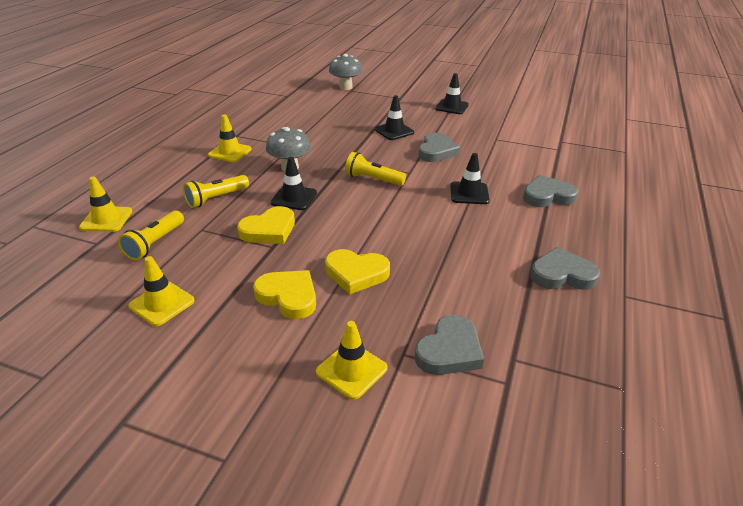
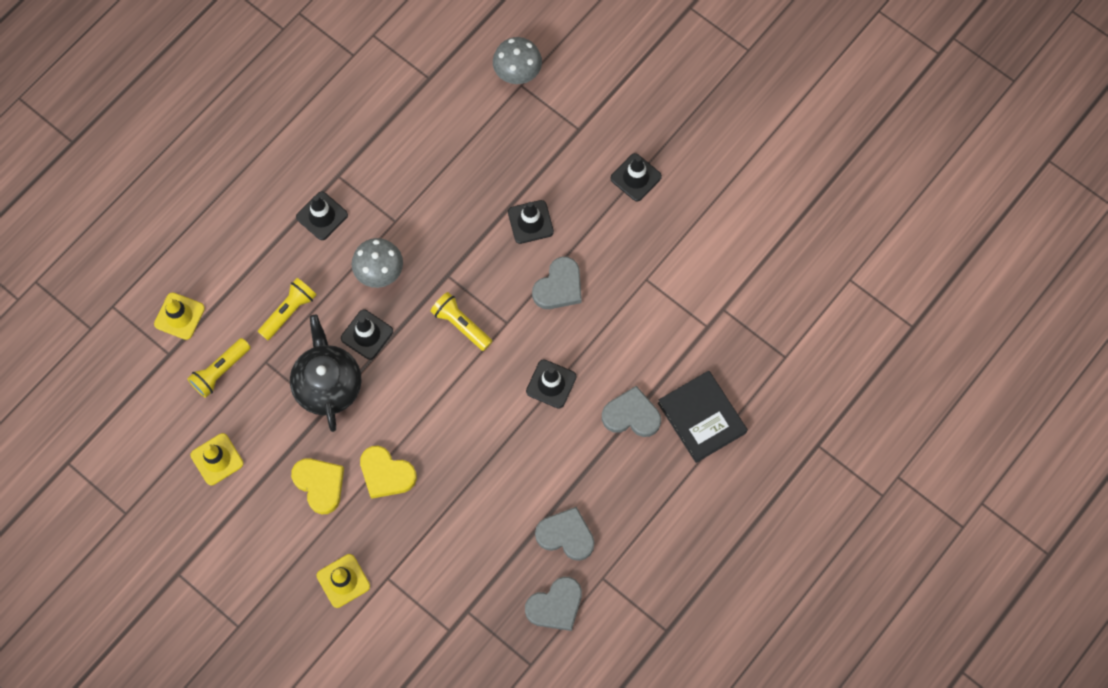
camera: 20 degrees right, 35 degrees up
yellow flashlight [183,175,249,208] -> yellow flashlight turned 150 degrees clockwise [258,278,317,340]
yellow traffic cone [208,114,252,162] -> black traffic cone [296,192,348,240]
yellow heart [237,206,295,244] -> black teapot [290,315,362,432]
grey heart [415,315,484,375] -> grey heart moved to [525,577,582,631]
none -> black book [658,371,748,463]

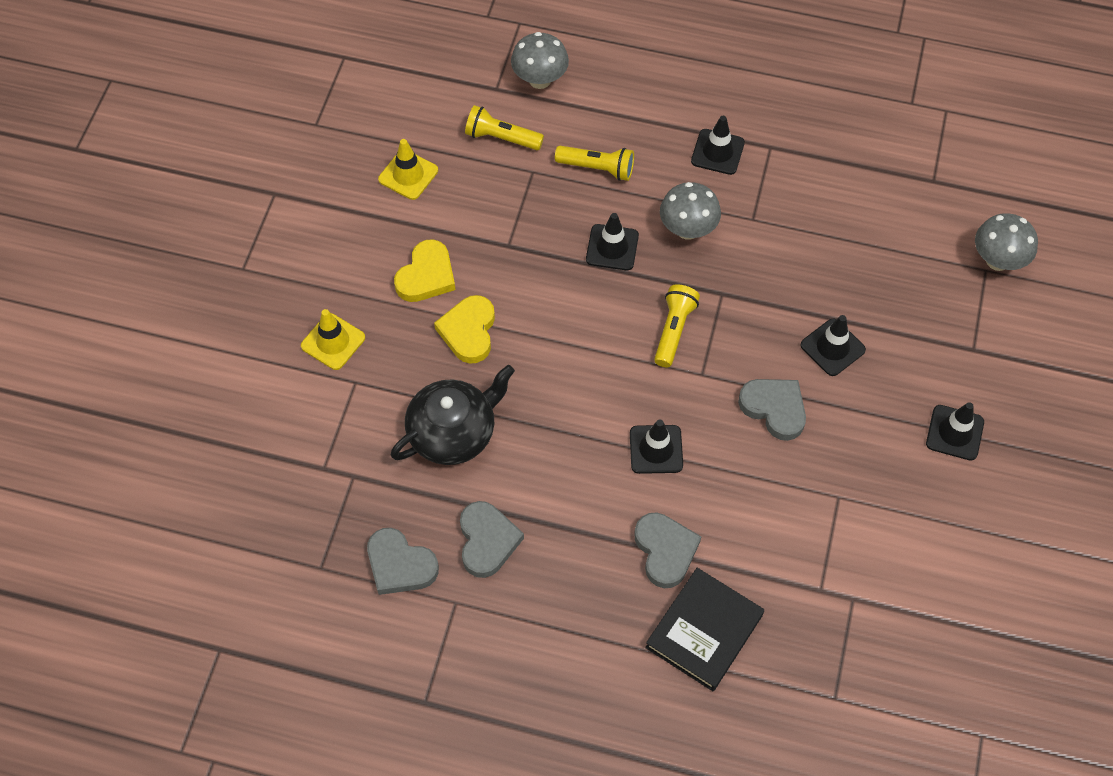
camera: 65 degrees right, 10 degrees down
yellow traffic cone [154,292,205,340] -> grey mushroom [511,32,569,89]
black teapot [290,315,362,432] -> black teapot moved to [391,365,515,465]
grey heart [532,256,582,309] -> grey heart turned 150 degrees counterclockwise [738,379,806,441]

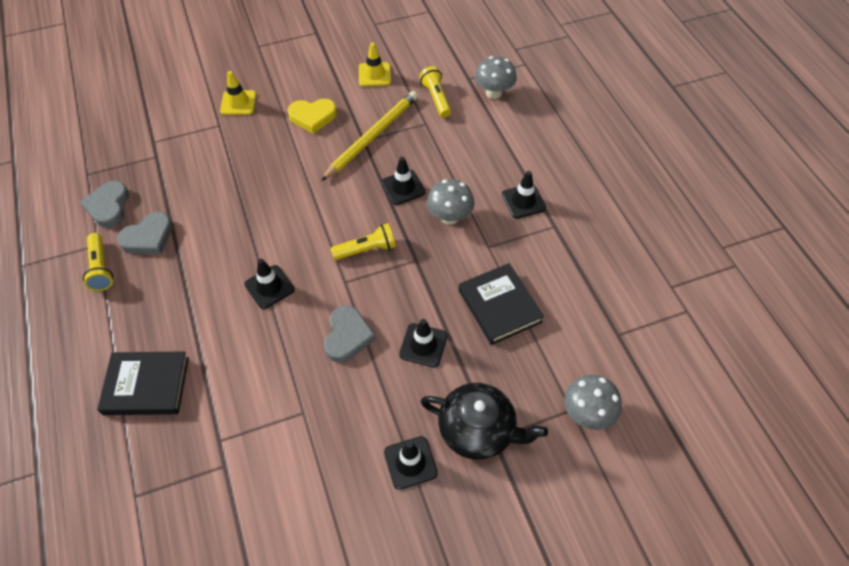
camera: 55 degrees right, 5 degrees down
black teapot [391,365,515,465] -> black teapot moved to [420,383,548,460]
yellow heart [434,295,495,364] -> none
yellow flashlight [555,146,634,181] -> yellow flashlight moved to [83,233,113,291]
grey heart [634,513,701,588] -> none
none -> yellow pencil [321,91,418,181]
none -> black book [459,263,544,345]

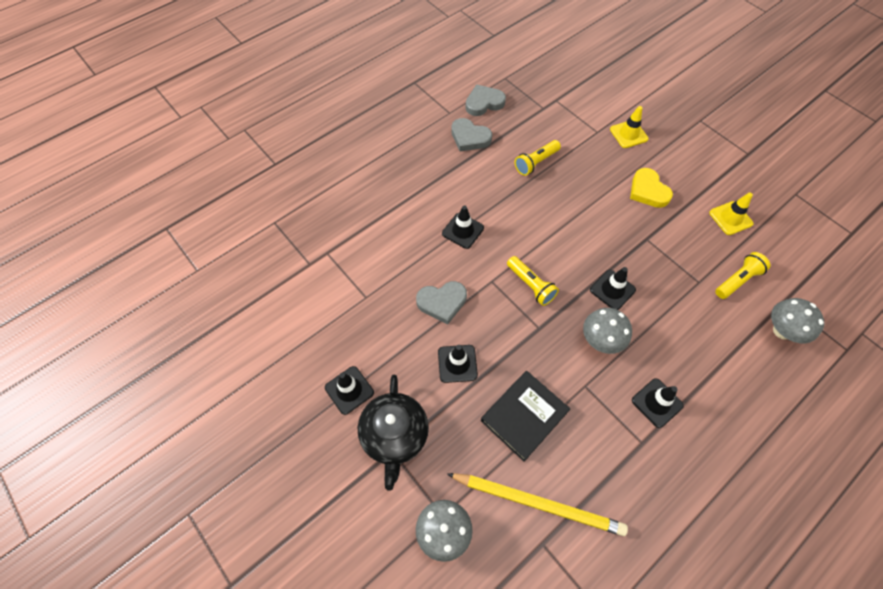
camera: 70 degrees right, 5 degrees up
yellow flashlight [83,233,113,291] -> yellow flashlight moved to [515,140,561,176]
black book [97,351,189,415] -> none
yellow pencil [321,91,418,181] -> yellow pencil moved to [447,473,628,536]

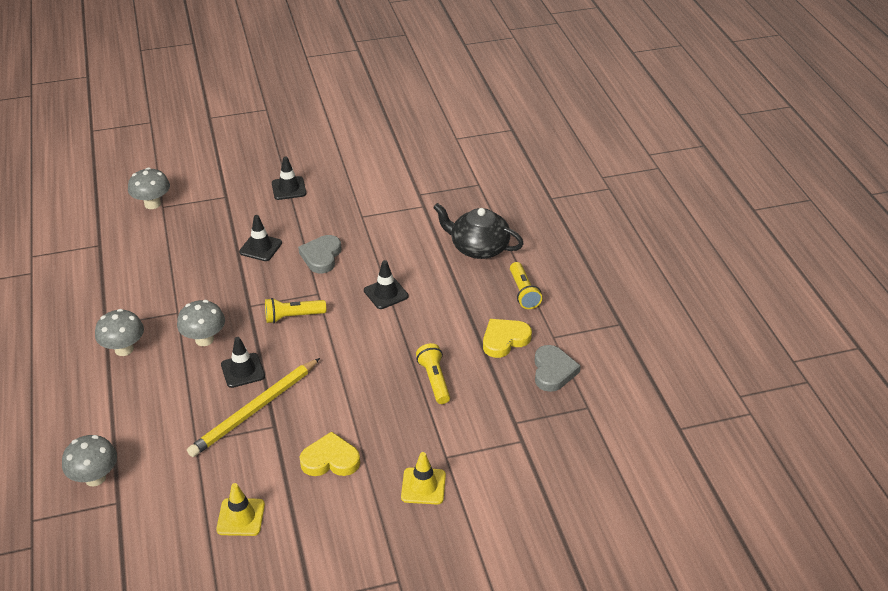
camera: 115 degrees right, 20 degrees down
black teapot [358,375,429,491] -> black teapot moved to [433,203,524,259]
yellow pencil [447,473,628,536] -> yellow pencil moved to [187,358,320,457]
grey heart [451,118,492,152] -> yellow heart [483,319,532,358]
black book [481,371,570,462] -> none
black traffic cone [632,378,684,428] -> grey mushroom [95,309,144,356]
yellow flashlight [715,252,770,299] -> yellow flashlight moved to [510,262,542,309]

